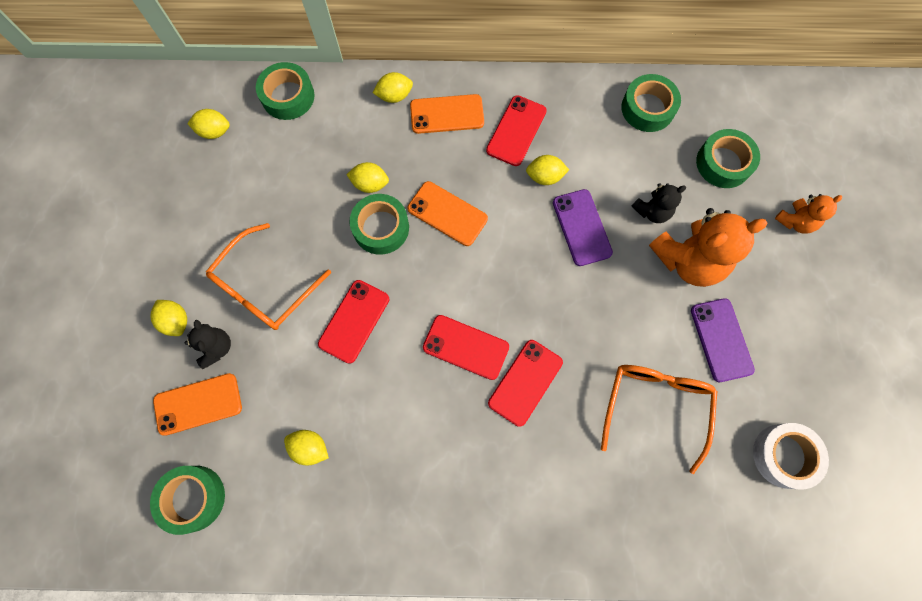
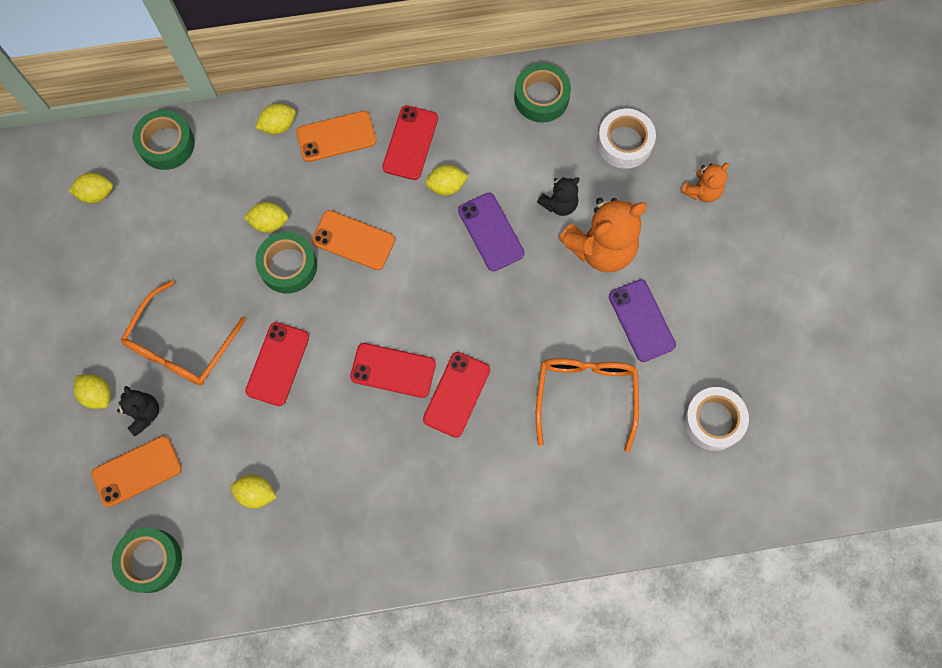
camera: 10 degrees left, 0 degrees up
green tape [696,129,760,188] -> white tape [597,109,656,169]

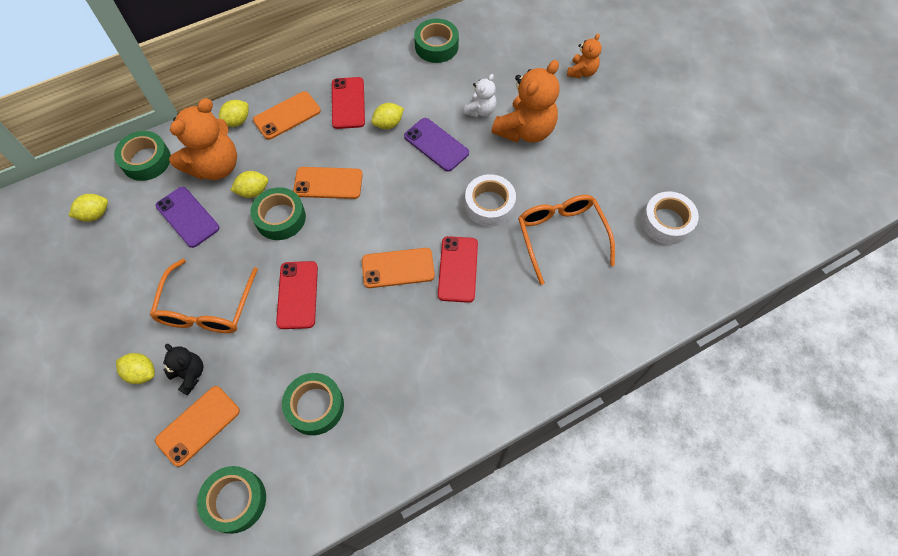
camera: 20 degrees left, 10 degrees down
yellow lemon [230,475,277,509] -> green tape [282,373,344,435]
red phone [350,343,436,398] -> orange phone [362,248,435,288]
black teddy bear [537,177,580,216] -> white teddy bear [463,74,496,117]
white tape [597,109,656,169] -> white tape moved to [465,174,516,227]
purple phone [609,279,676,362] -> purple phone moved to [156,187,220,248]
none -> orange teddy bear [169,98,237,180]

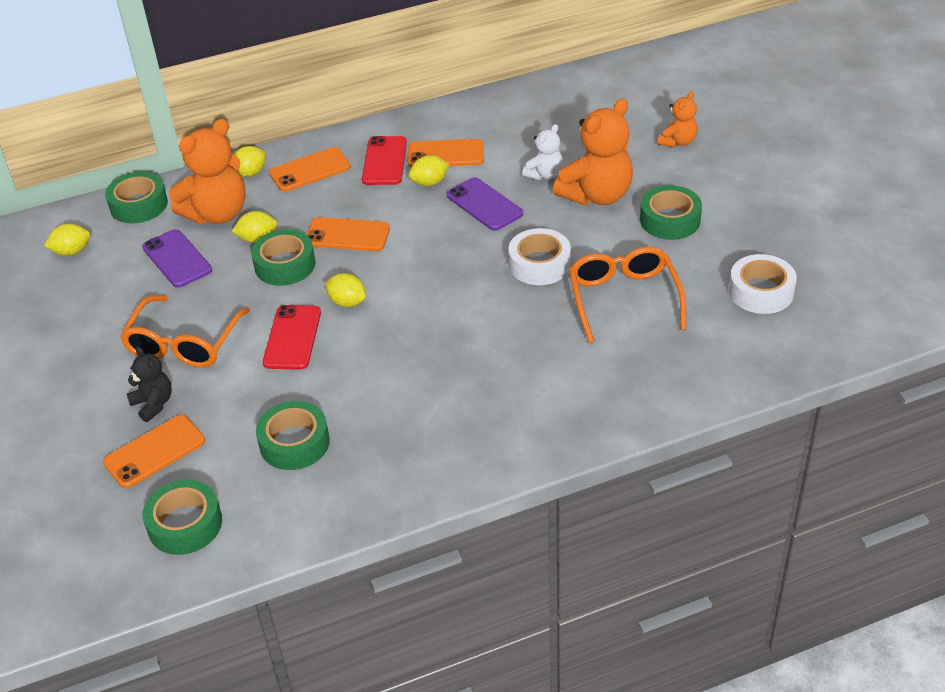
camera: 10 degrees right, 20 degrees down
yellow lemon [116,353,155,384] -> yellow lemon moved to [325,273,366,307]
orange phone [362,248,435,288] -> orange phone moved to [408,139,484,167]
green tape [414,18,459,63] -> green tape moved to [640,185,702,240]
red phone [438,236,478,303] -> none

